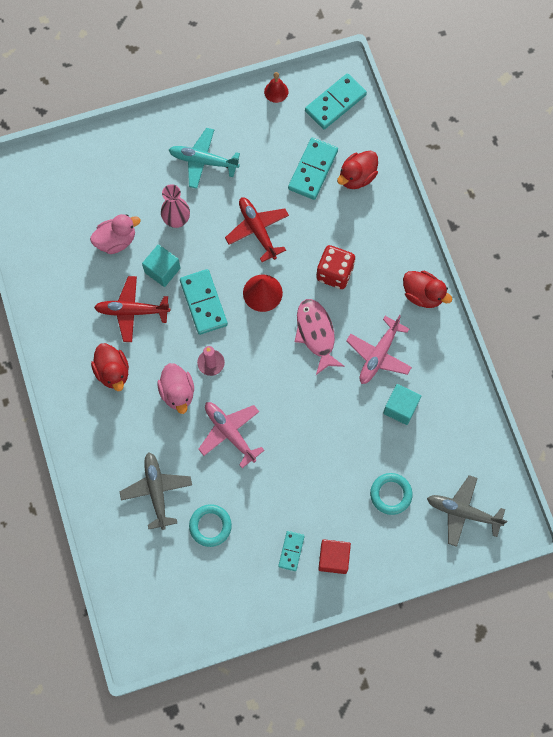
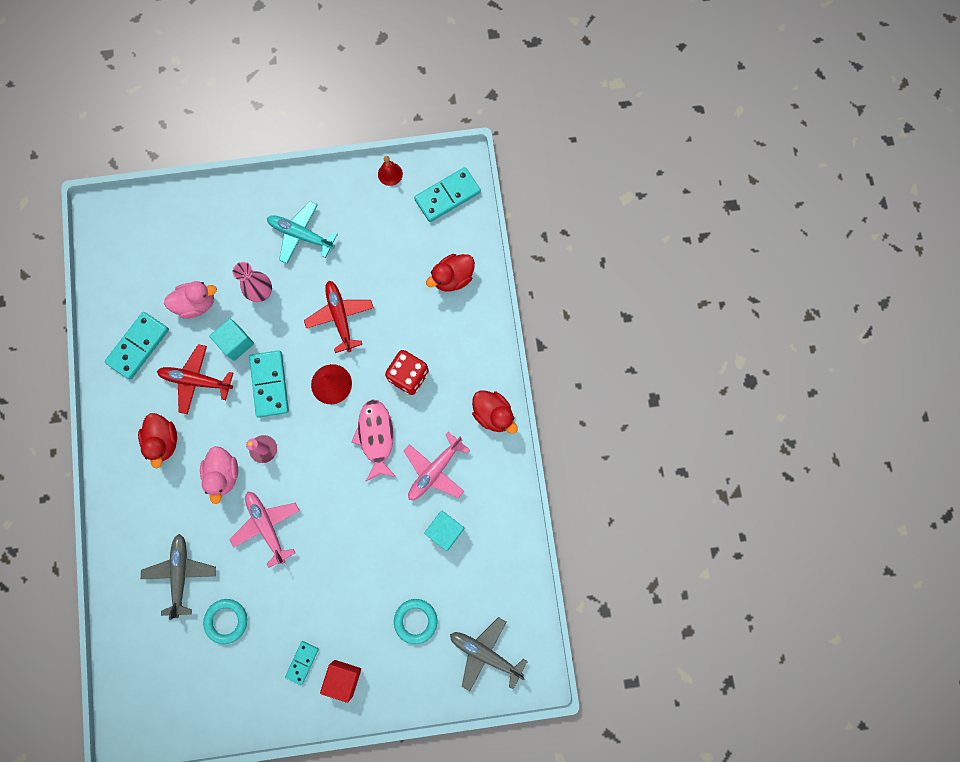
camera: 10 degrees right, 5 degrees up
turquoise domino [288,138,338,200] -> turquoise domino moved to [104,312,169,380]

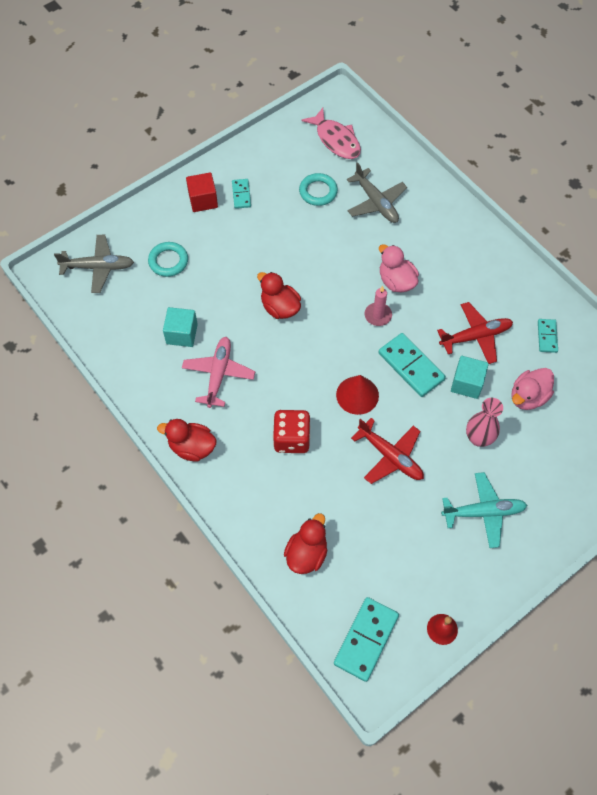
camera: 150 degrees right, 15 degrees down
turquoise domino [104,312,169,380] -> turquoise domino [538,319,558,353], size x0.56
red duck [138,413,177,468] -> red duck moved to [257,272,301,319]
pink plane [229,491,300,568] -> none
pink fish [351,399,397,482] -> pink fish moved to [301,108,361,159]

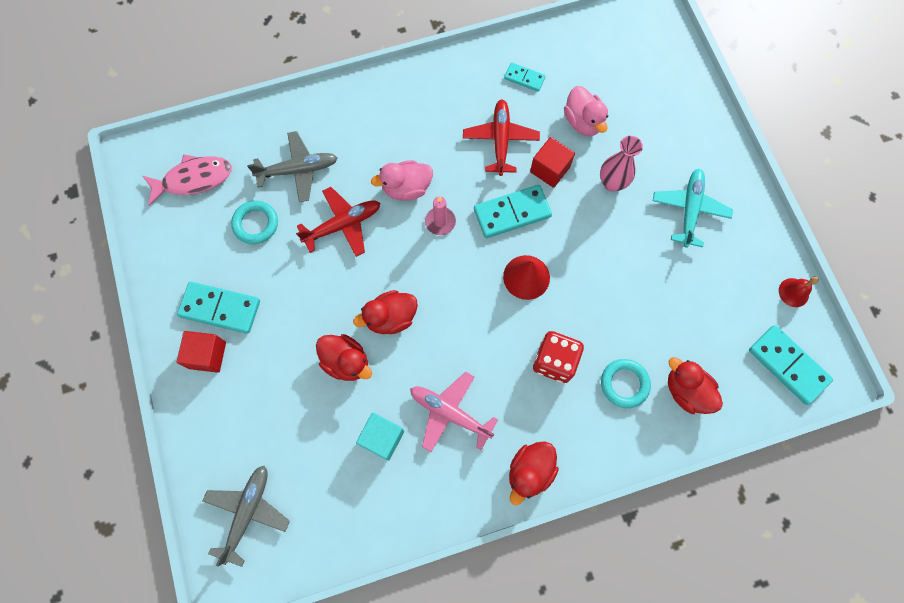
camera: 70 degrees left, 10 degrees up
turquoise ring [148,242,188,277] -> turquoise ring moved to [601,359,651,408]
turquoise domino [232,179,251,209] -> turquoise domino [177,282,260,334], size x1.78
red plane [351,418,424,484] -> red plane moved to [296,187,380,257]
turquoise cube [451,356,489,399] -> red cube [530,137,575,188]
none -> red duck [316,334,372,381]

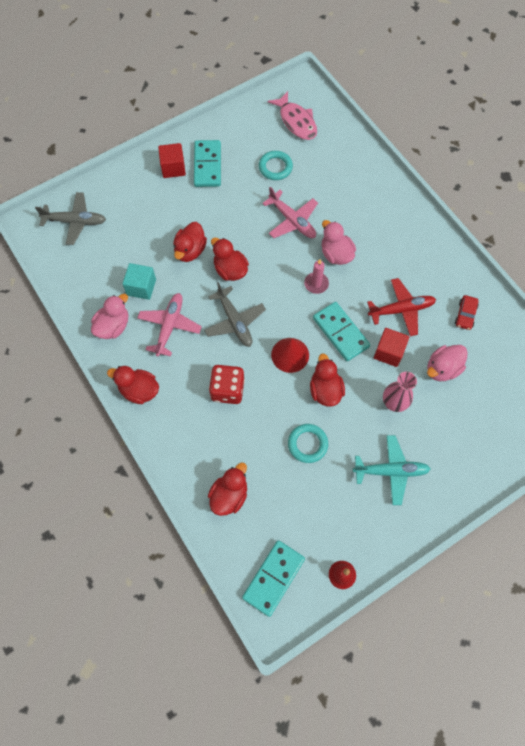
camera: 75 degrees right, 5 degrees down
grey plane [247,131,337,202] -> grey plane moved to [204,282,266,347]
red plane [296,187,380,257] -> pink plane [262,187,318,238]
turquoise domino [504,63,546,92] -> red car [455,295,479,330]
turquoise ring [601,359,651,408] -> turquoise ring moved to [288,424,328,463]
none -> pink duck [91,294,128,339]
none -> red duck [310,353,345,407]

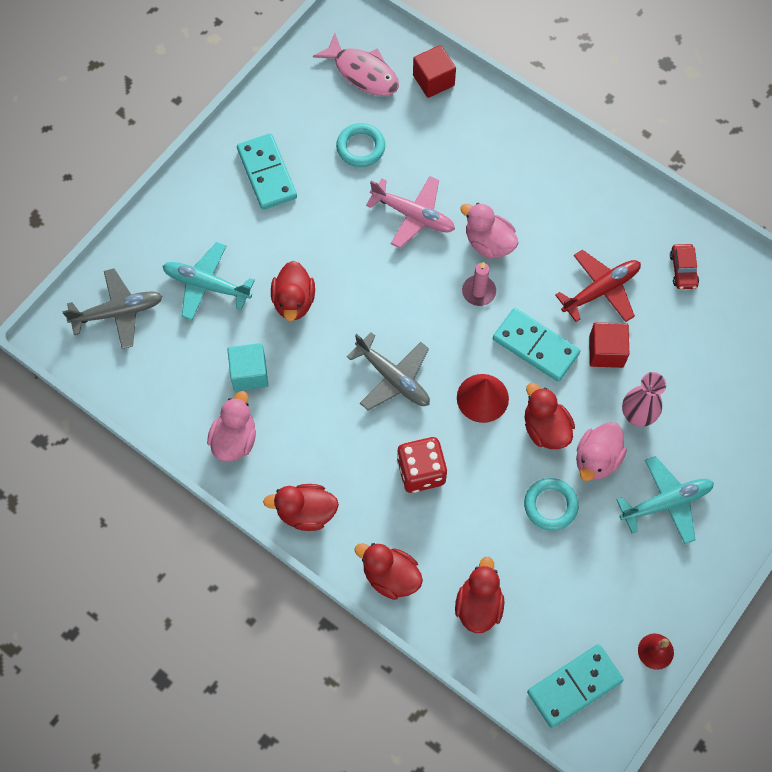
camera: 20 degrees left, 0 degrees up
pink plane [137,293,202,357] -> none
red cube [158,143,186,178] -> red cube moved to [413,45,456,98]
red duck [211,238,249,281] -> red duck moved to [354,543,423,600]
turquoise domino [242,540,305,617] -> turquoise domino turned 45 degrees clockwise [527,644,624,728]
pink duck [427,345,468,381] -> pink duck moved to [576,422,627,481]
none -> turquoise plane [163,242,255,320]

